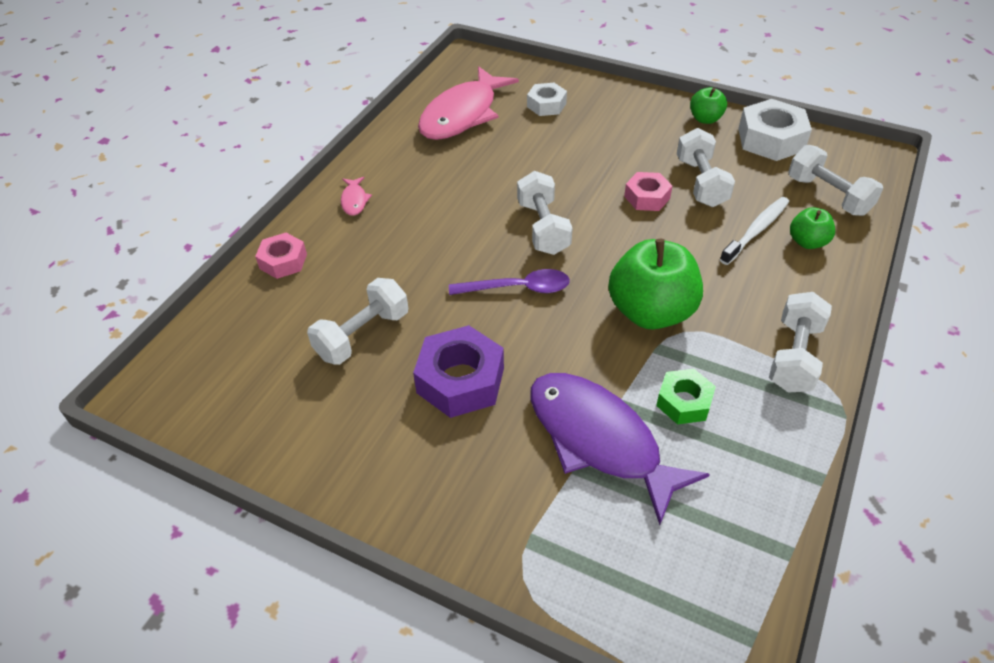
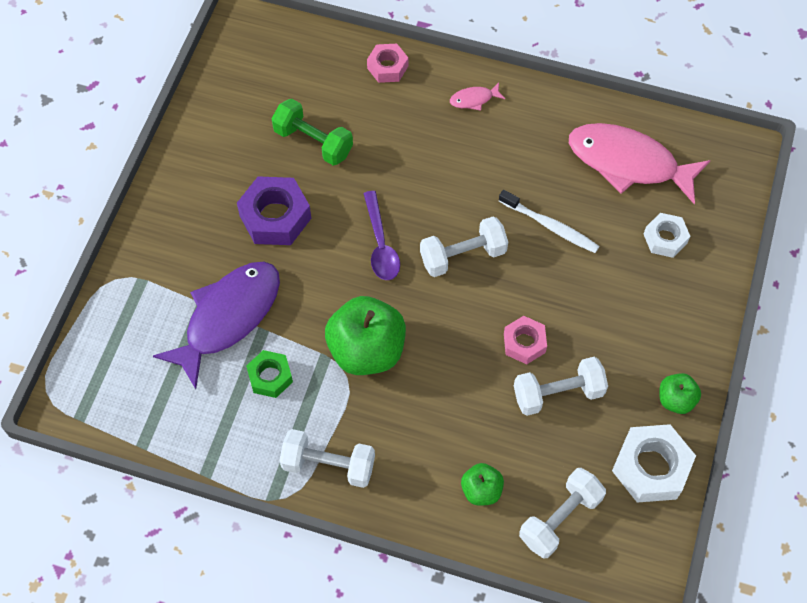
camera: 80 degrees right, 15 degrees up
white dumbbell [307,278,408,365] -> green dumbbell [272,99,353,165]
white toothbrush [720,197,789,265] -> white toothbrush moved to [499,190,599,253]

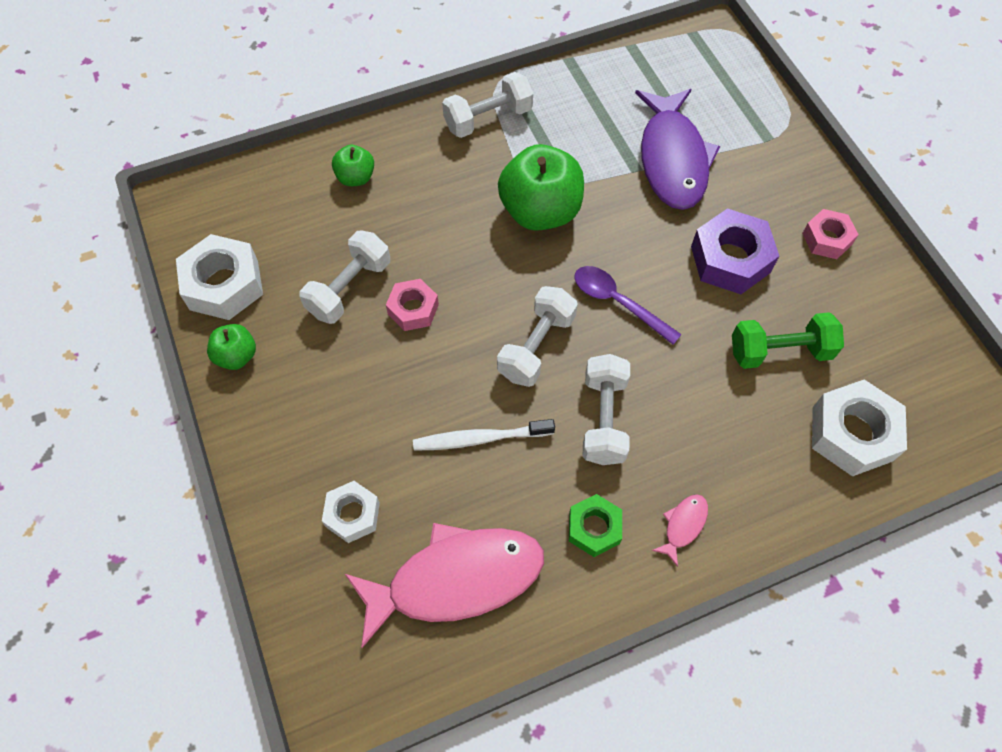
camera: 140 degrees right, 0 degrees up
green nut [246,350,293,398] -> green nut moved to [569,494,622,557]
pink nut [367,44,408,83] -> pink nut moved to [802,209,859,259]
white dumbbell [519,468,606,559] -> white dumbbell moved to [582,354,630,465]
none -> white nut [812,380,907,477]

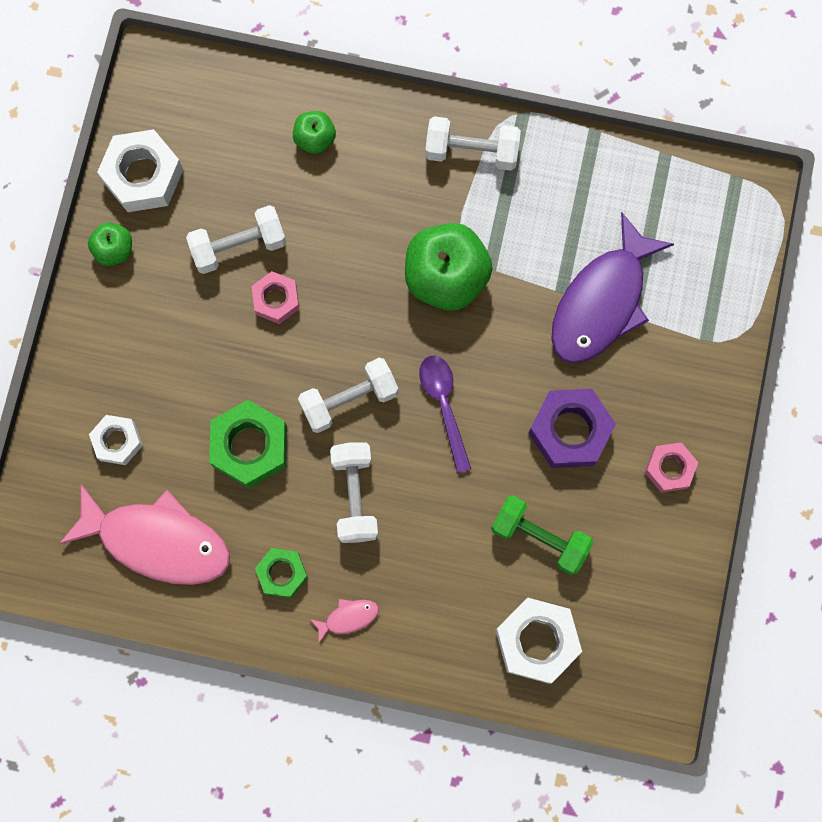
camera: 35 degrees right, 15 degrees up
white toothbrush [413,419,555,451] -> green nut [209,400,287,488]
white dumbbell [582,354,630,465] -> white dumbbell turned 45 degrees counterclockwise [330,442,378,543]

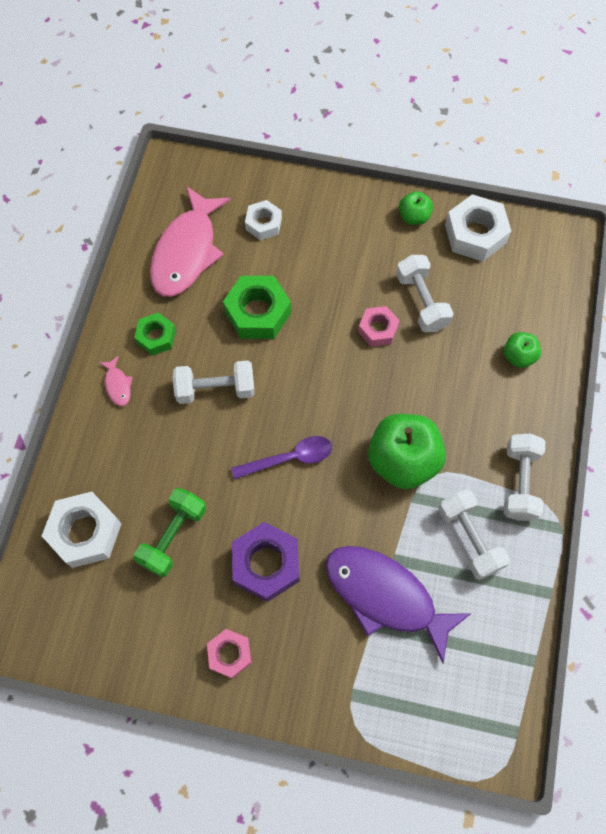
camera: 90 degrees right, 10 degrees down
white dumbbell [298,358,398,433] -> white dumbbell moved to [438,489,510,580]

